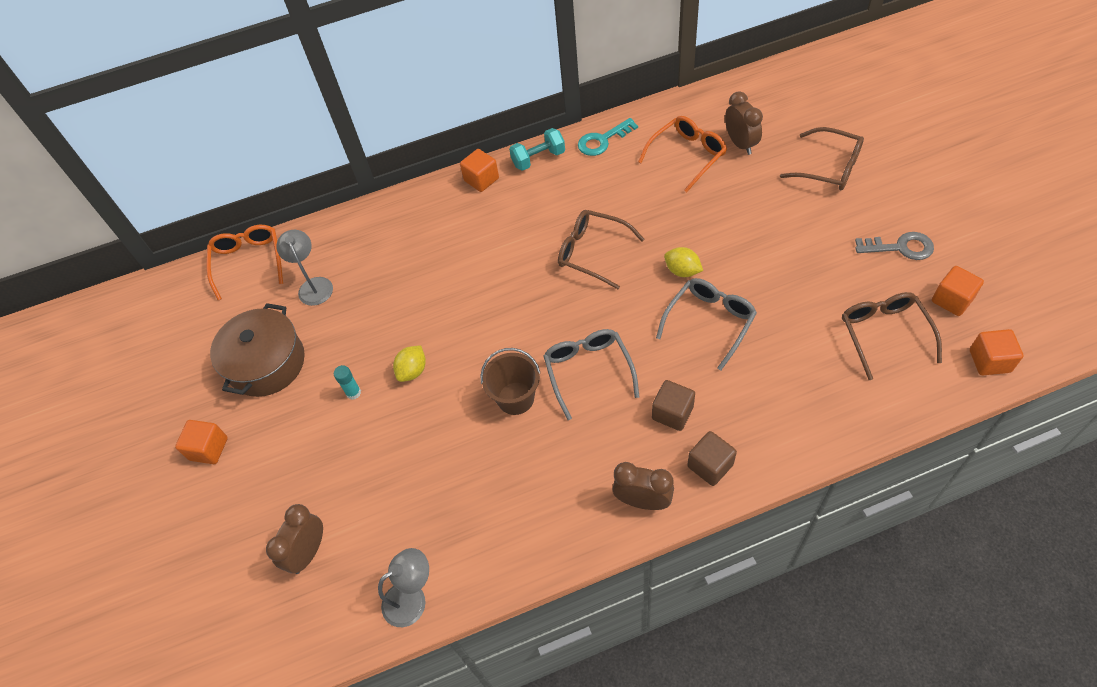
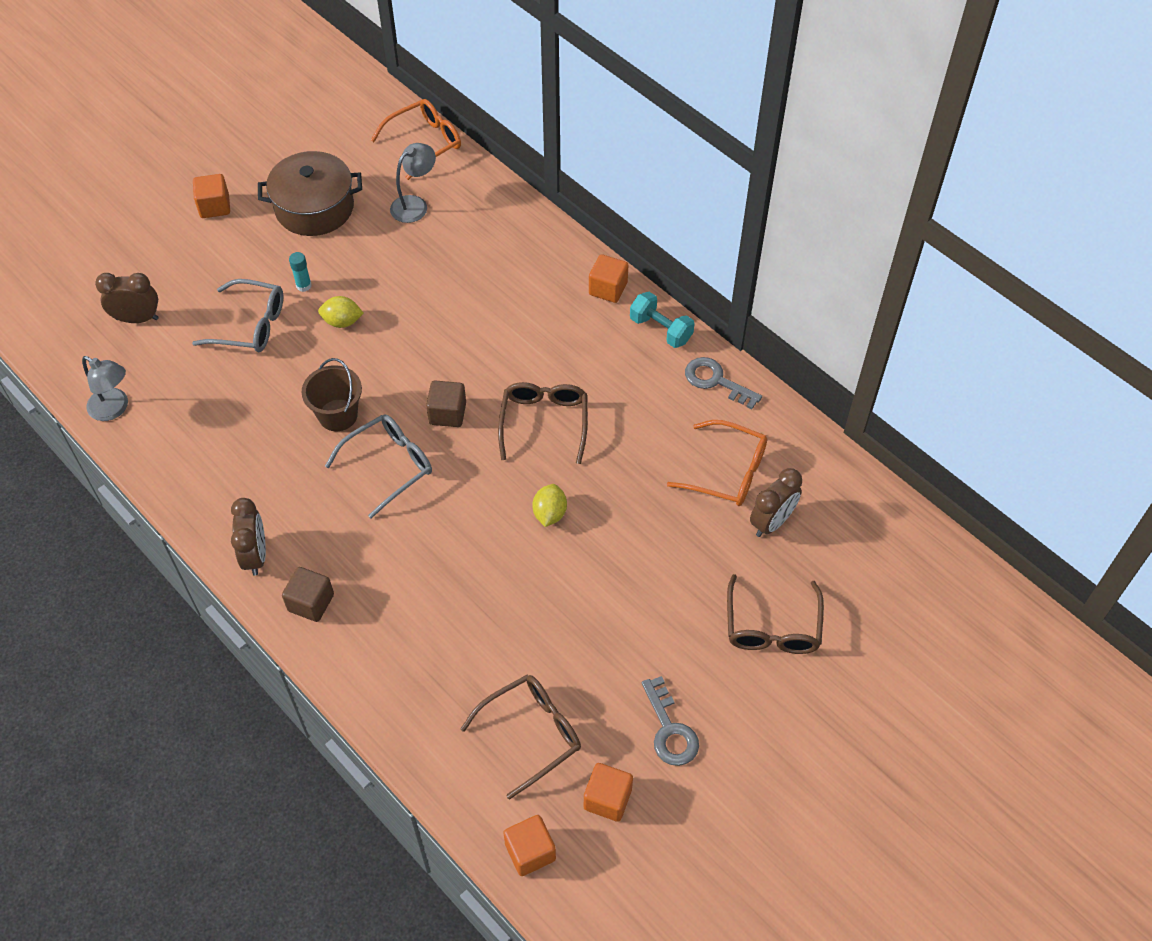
camera: 60 degrees right, 0 degrees up
turquoise key [578,118,638,156] -> grey key [685,357,762,409]
brown cube [652,380,695,431] -> brown cube moved to [426,381,466,427]
grey glasses [656,278,757,370] -> grey glasses moved to [192,279,283,352]

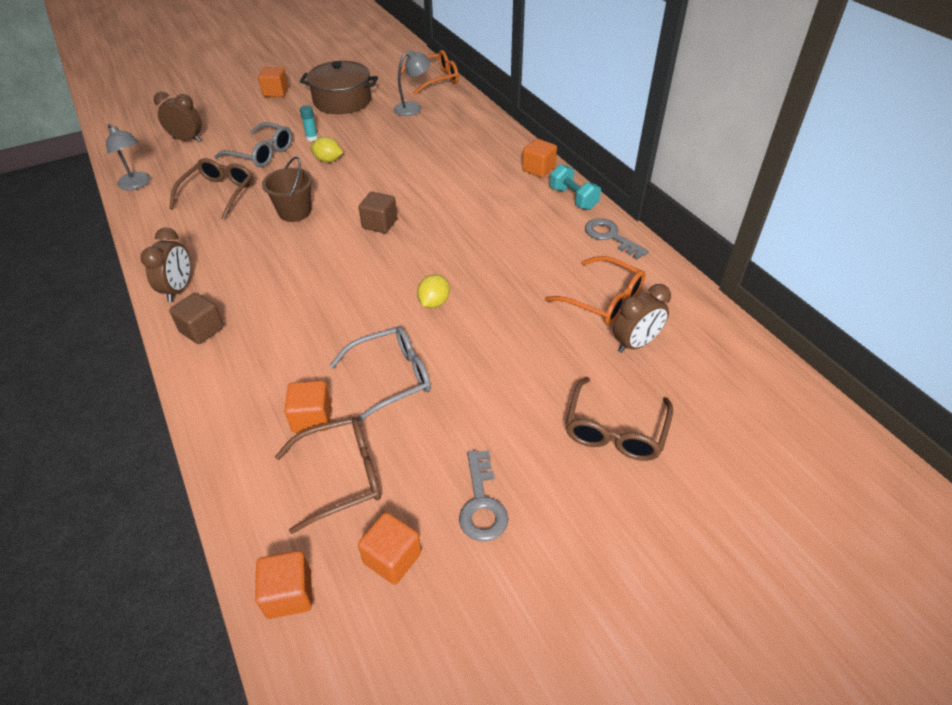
camera: 15 degrees right, 10 degrees down
grey glasses [325,414,432,519] -> grey glasses moved to [329,326,431,422]
brown glasses [498,382,587,464] -> brown glasses moved to [169,158,254,220]
none -> orange cube [284,381,331,433]

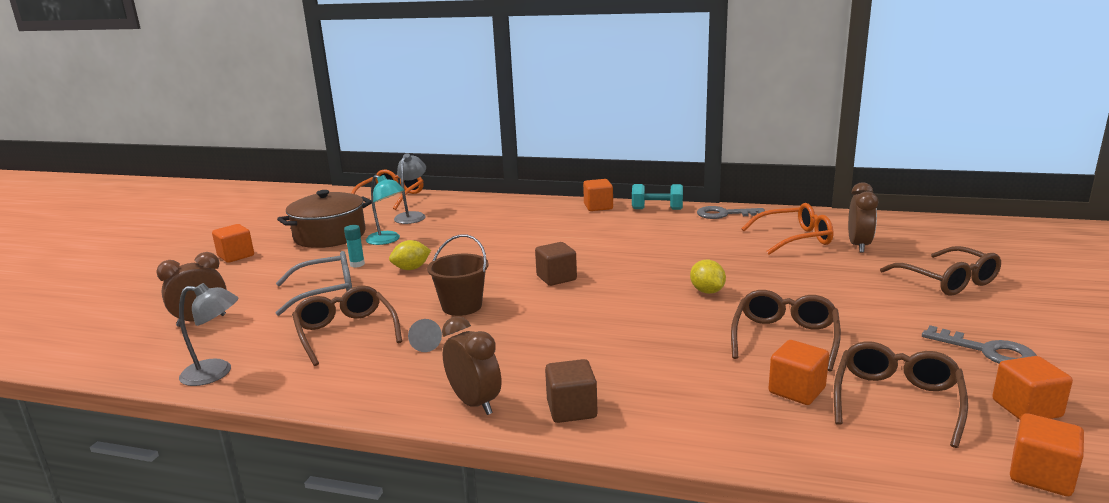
camera: 45 degrees left, 25 degrees down
grey glasses [329,326,431,422] -> brown glasses [731,290,841,372]
none -> turquoise lamp [366,175,404,245]
none -> grey cone [408,319,442,352]

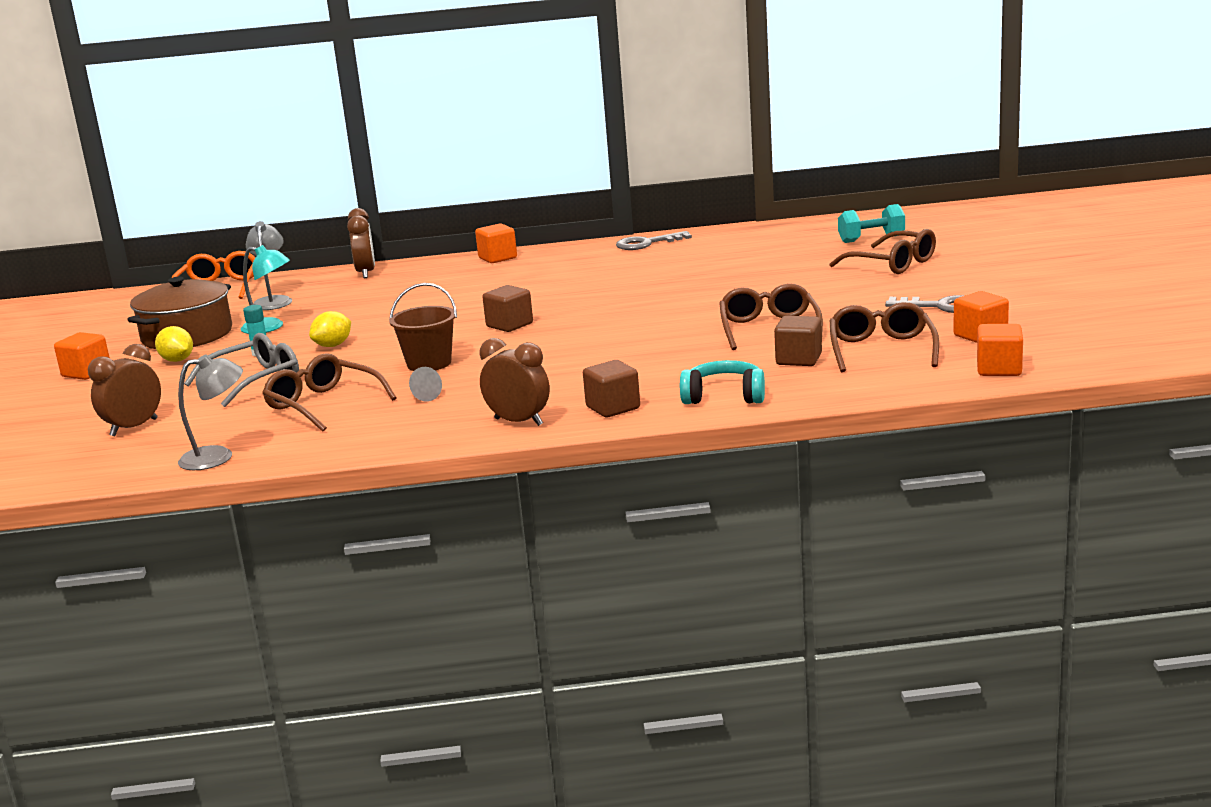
camera: 20 degrees left, 0 degrees up
turquoise dumbbell [632,184,683,210] -> turquoise dumbbell moved to [838,204,905,243]
yellow lemon [690,260,726,294] -> yellow lemon moved to [155,326,193,362]
orange glasses [741,203,833,255] -> none
orange cube [769,340,829,405] -> brown cube [774,316,822,366]
brown clock [848,182,878,253] -> brown clock moved to [347,208,375,278]
none -> turquoise headphones [680,360,765,404]

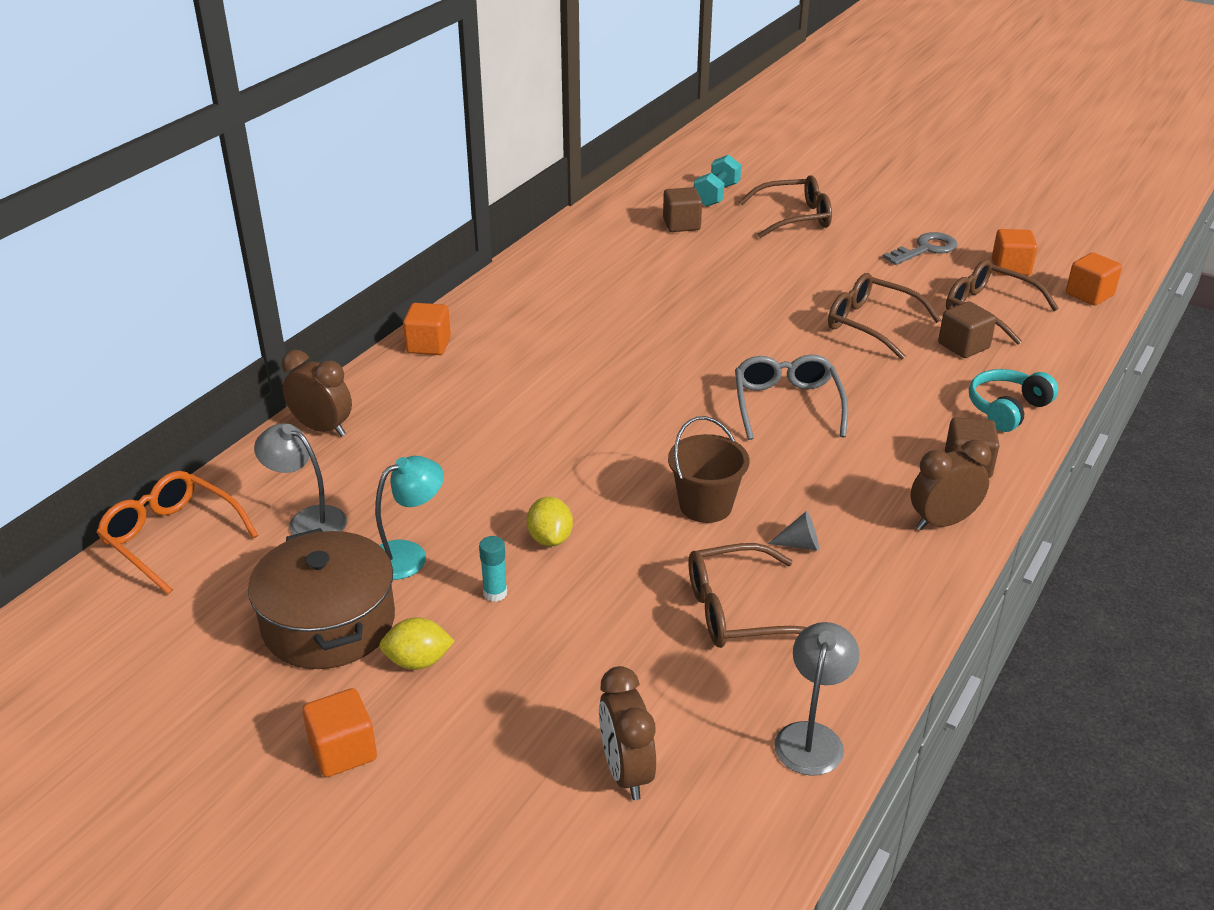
camera: 55 degrees left, 15 degrees up
grey glasses [184,333,299,407] -> grey glasses moved to [735,354,848,440]
brown cube [482,285,533,332] -> brown cube moved to [663,187,702,232]
grey key [616,231,692,250] -> none

